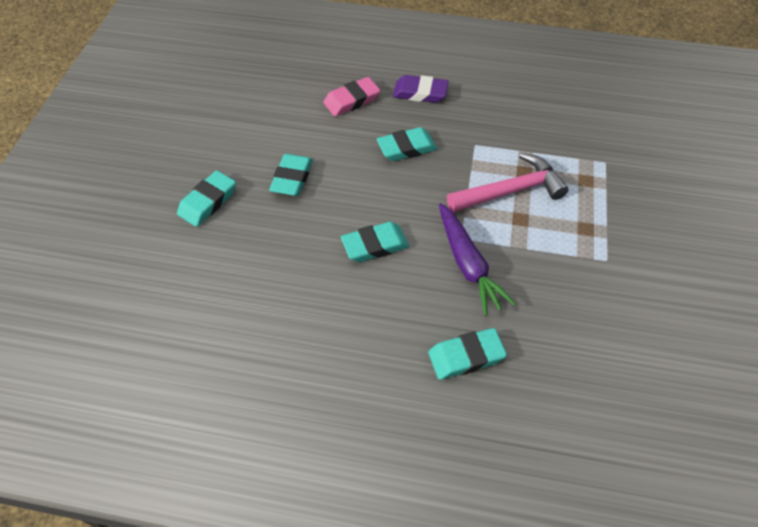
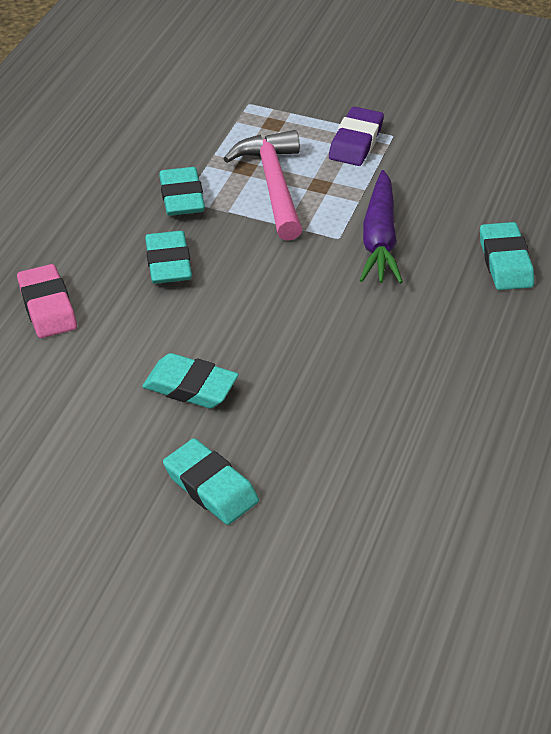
camera: 80 degrees left, 10 degrees down
turquoise eraser [341,222,409,262] -> turquoise eraser moved to [159,167,205,216]
purple eraser [393,75,449,103] -> purple eraser moved to [329,107,384,166]
purple carrot [439,203,516,316] -> purple carrot turned 105 degrees clockwise [360,170,403,284]

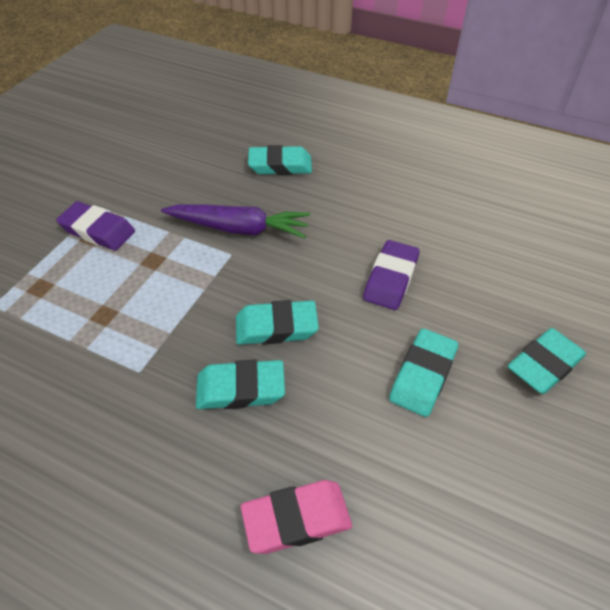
camera: 85 degrees left, 5 degrees up
turquoise eraser [159,167,205,216] -> turquoise eraser moved to [236,300,319,345]
pink hammer [223,130,302,241] -> none
none -> purple eraser [363,240,420,310]

